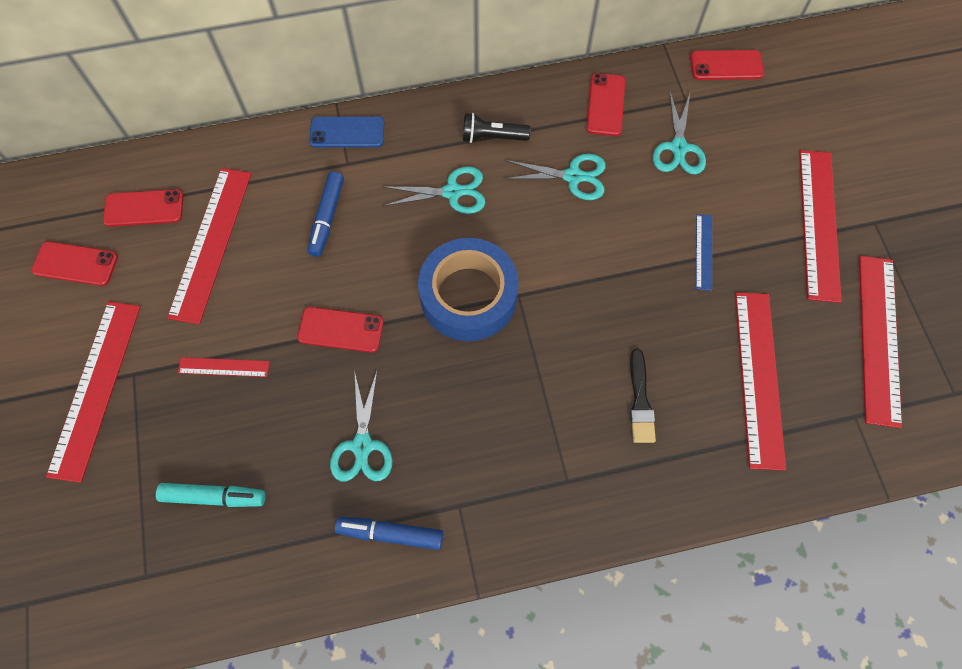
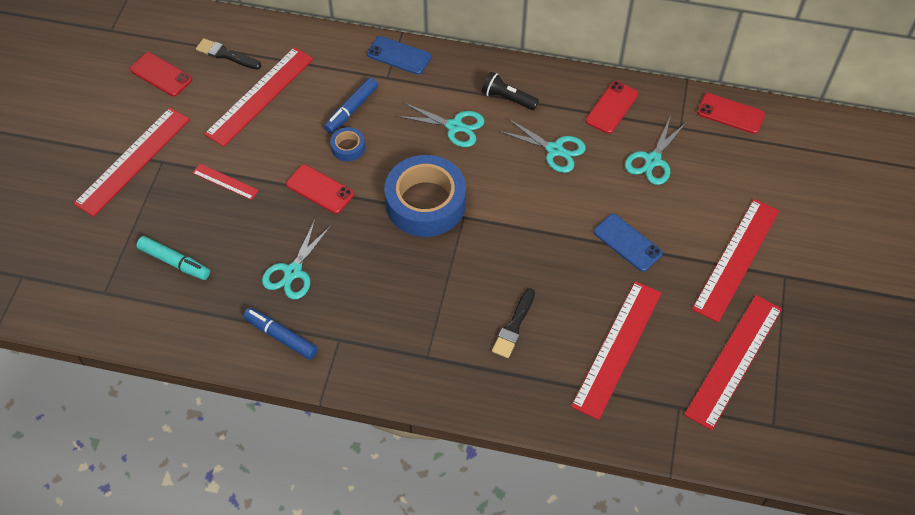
camera: 25 degrees right, 10 degrees down
red phone [103,189,184,227] -> black brush [196,38,261,69]
blue ruler [696,214,712,291] -> blue phone [594,214,663,272]
none -> blue tape [330,127,365,161]

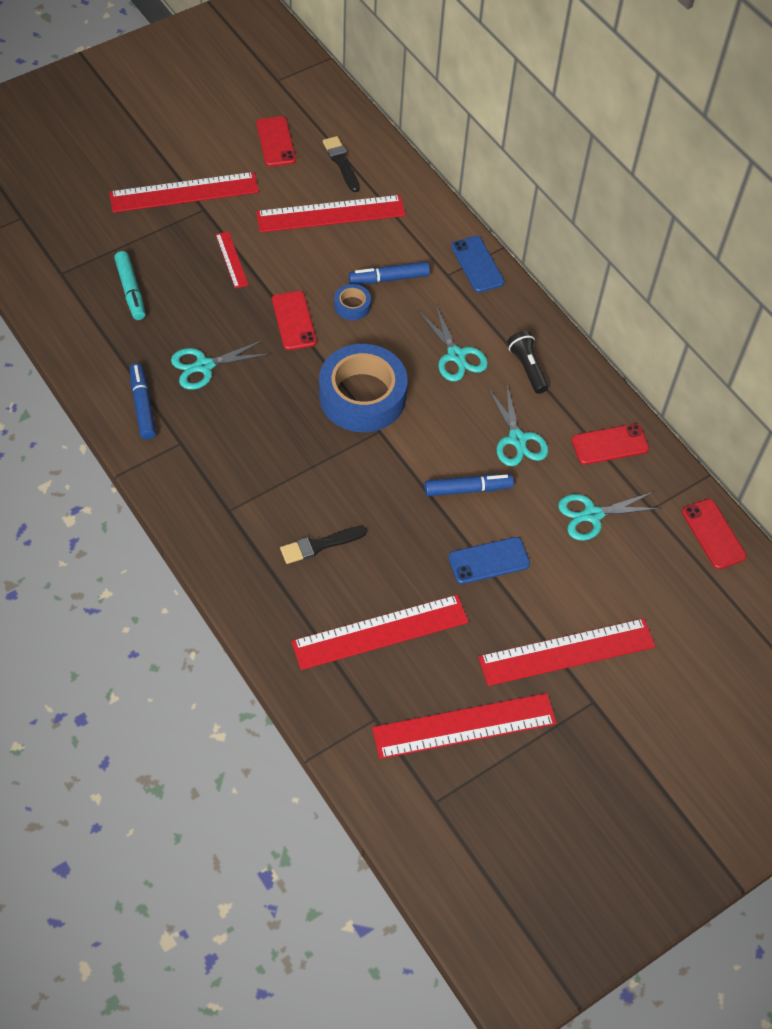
camera: 40 degrees right, 0 degrees up
blue phone [594,214,663,272] -> blue phone turned 75 degrees clockwise [448,537,530,584]
none -> blue marker [424,474,514,496]

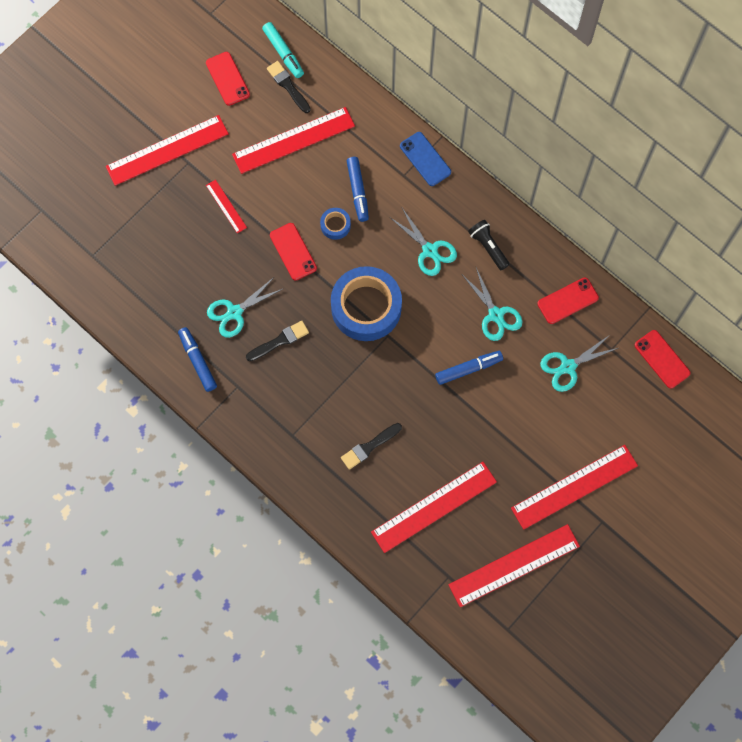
camera: 10 degrees left, 15 degrees up
turquoise marker [114,251,145,320] -> turquoise marker moved to [262,22,304,78]
blue marker [349,261,430,284] -> blue marker turned 75 degrees counterclockwise [347,157,369,222]
blue phone [448,537,530,584] -> none
none -> black brush [246,321,309,361]

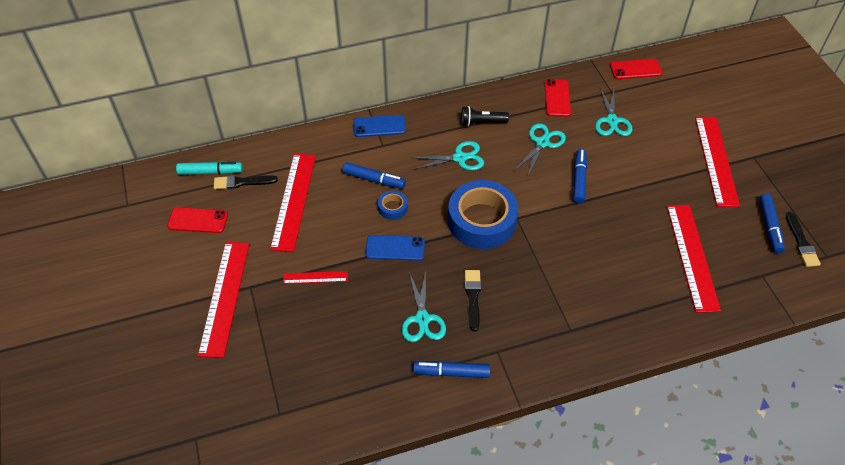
camera: 60 degrees left, 20 degrees down
red phone [270,223,317,280] -> blue phone [365,235,425,261]
black brush [341,423,402,470] -> black brush moved to [786,212,821,267]
red ruler [448,524,580,607] -> blue marker [759,194,785,253]
turquoise scissors [463,268,522,341] -> turquoise scissors turned 60 degrees counterclockwise [514,123,566,176]

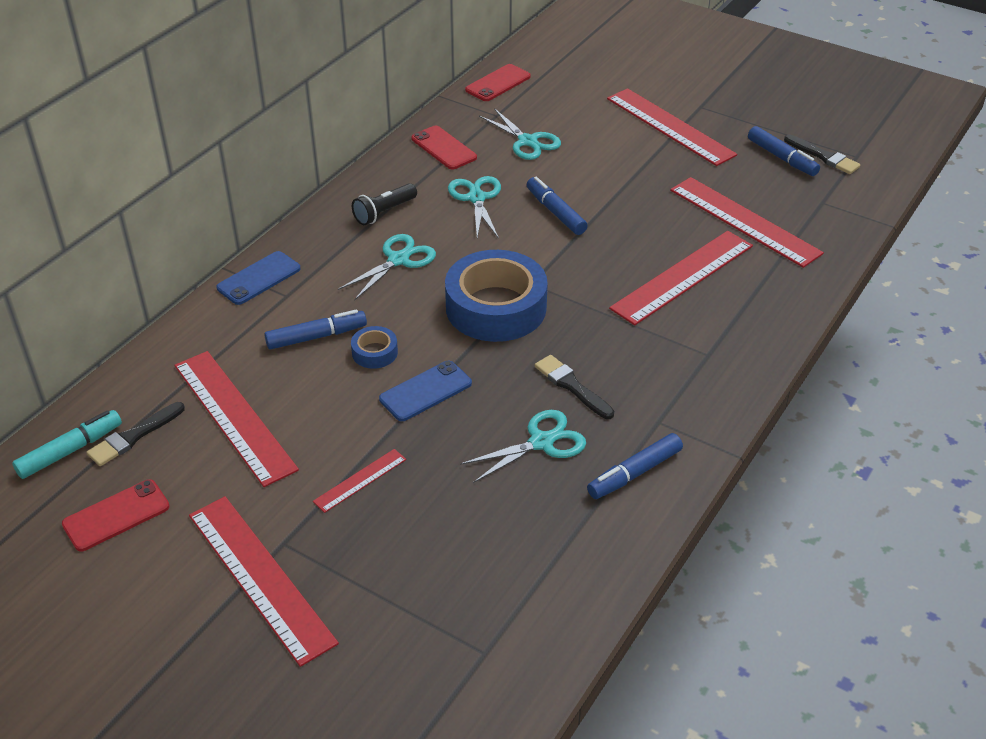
camera: 40 degrees left, 10 degrees down
turquoise scissors [402,271,446,342] -> turquoise scissors turned 75 degrees counterclockwise [460,410,586,483]
none -> red ruler [609,231,753,325]

